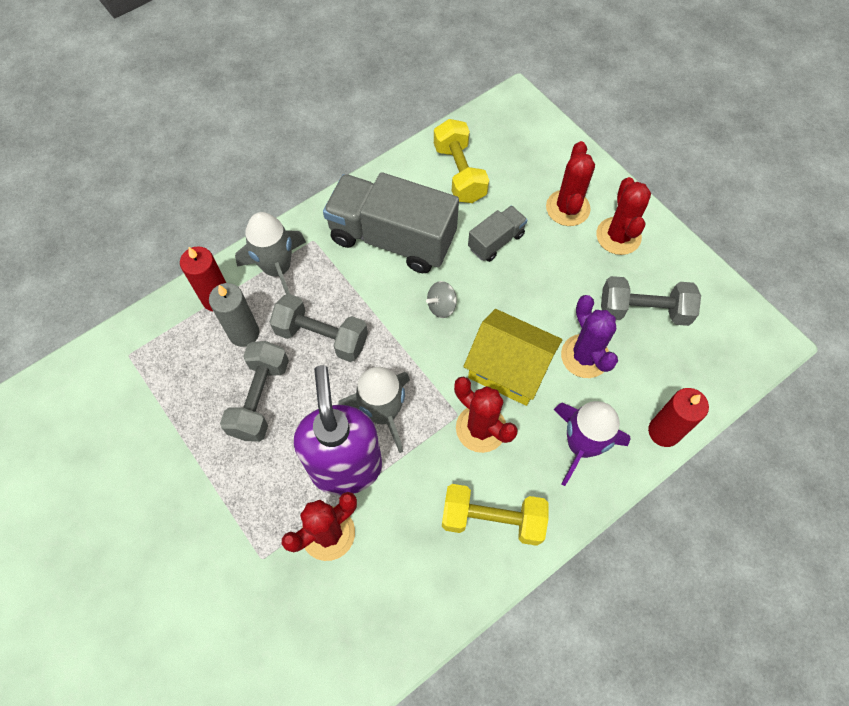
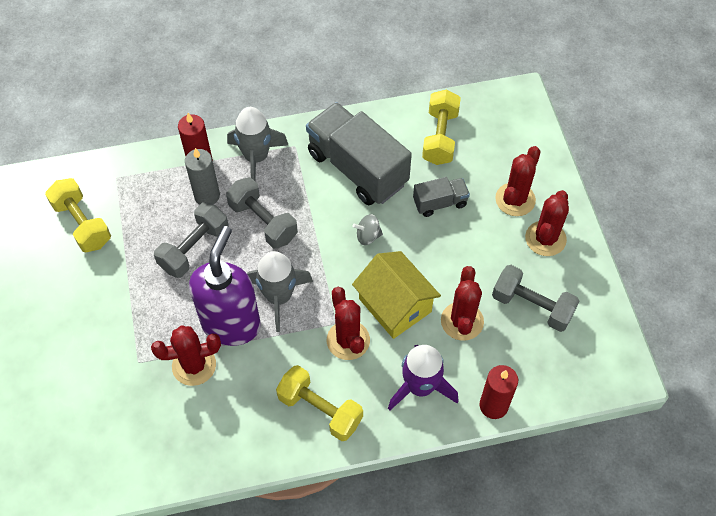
camera: 25 degrees right, 5 degrees down
purple cactus [561,295,618,378] -> red cactus [441,266,484,341]
none -> yellow dumbbell [45,178,111,252]

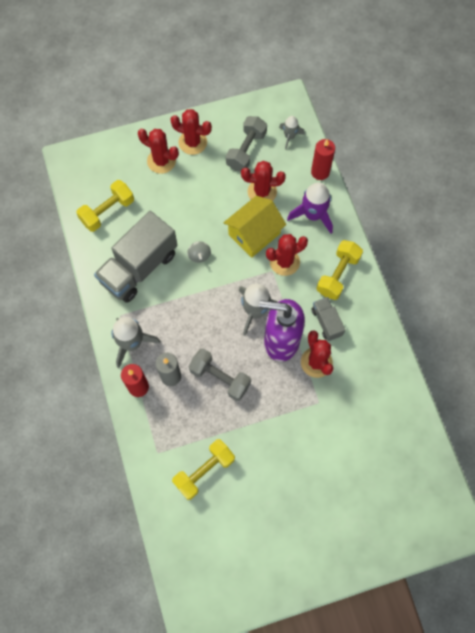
camera: 95 degrees left, 10 degrees up
grey dumbbell [226,177,298,249] -> none
grey truck [413,177,470,217] -> grey truck moved to [312,297,345,341]
yellow dumbbell [422,89,461,165] -> yellow dumbbell turned 45 degrees counterclockwise [76,180,134,232]
none -> grey rocket [279,116,305,149]

